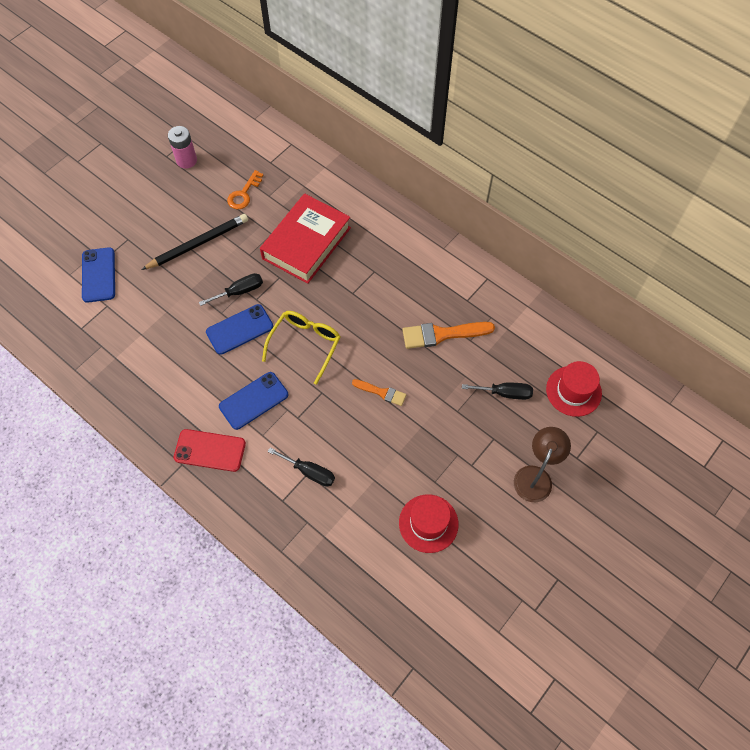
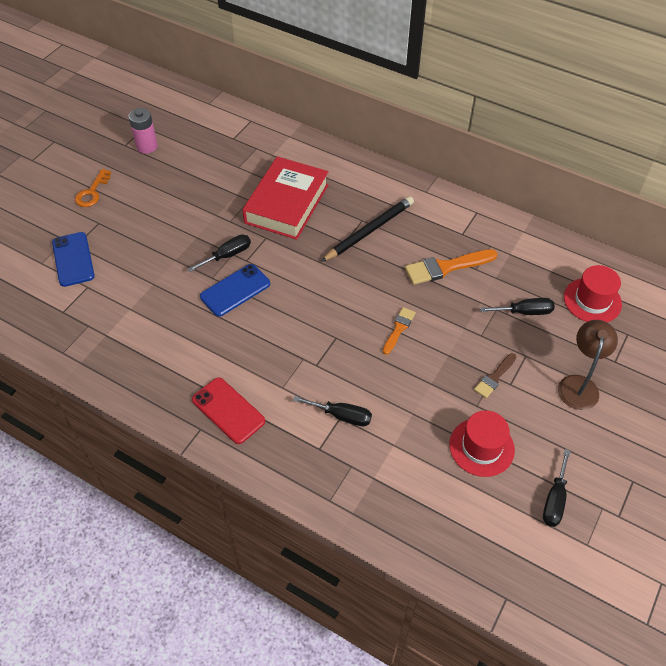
camera: 10 degrees left, 10 degrees down
black pencil [141,214,248,270] -> black pencil moved to [321,196,414,262]
red phone [174,429,246,472] -> red phone turned 45 degrees clockwise [192,377,265,444]
blue phone [219,372,288,430] -> none
orange key [227,170,263,209] -> orange key moved to [75,169,111,207]
yellow glasses [262,311,340,385] -> none
orange brush [352,379,406,406] -> orange brush turned 75 degrees counterclockwise [383,307,416,355]
none -> brown brush [474,353,516,398]
none -> black screwdriver [543,449,571,527]

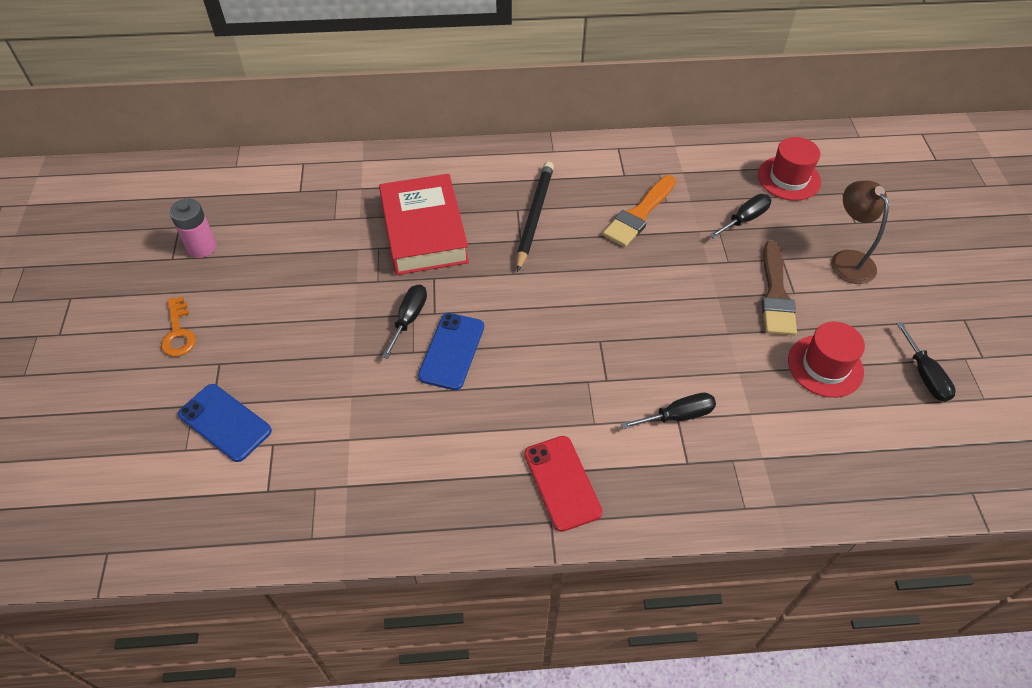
camera: 35 degrees left, 0 degrees up
red phone [192,377,265,444] -> red phone turned 60 degrees clockwise [524,436,602,532]
orange brush [383,307,416,355] -> none
brown brush [474,353,516,398] -> brown brush [762,241,797,335], size x1.70

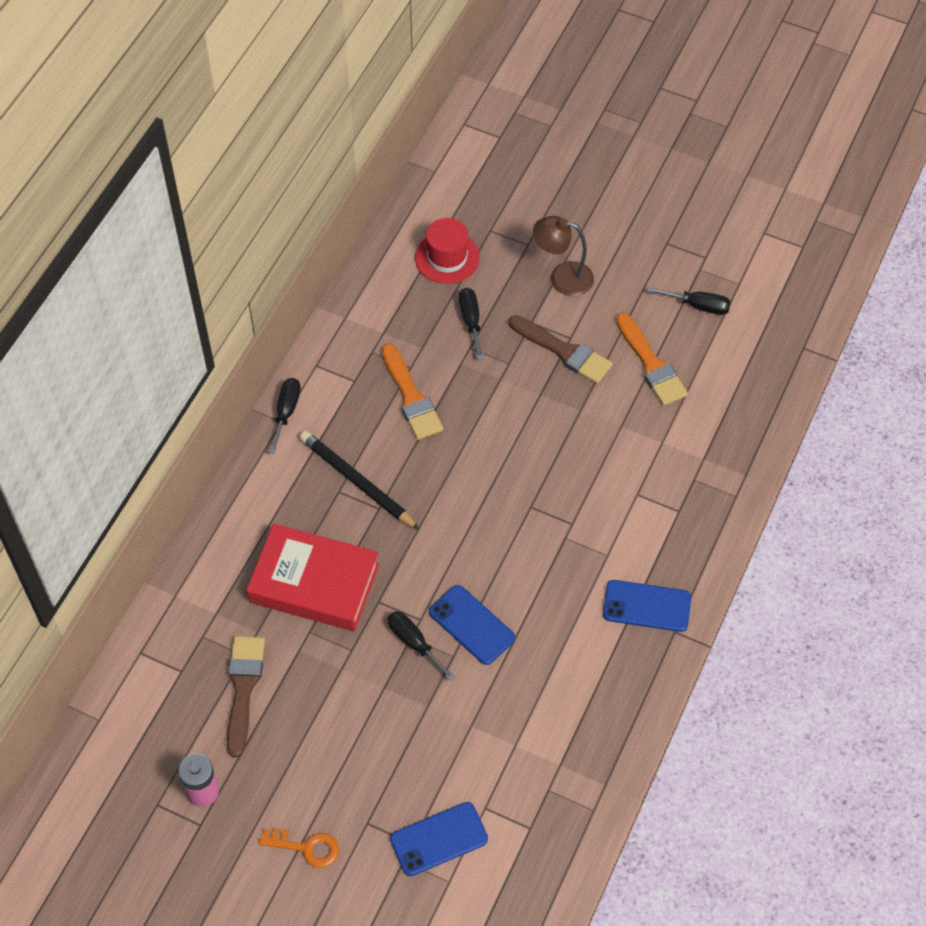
camera: 60 degrees left, 5 degrees up
red phone [524,436,602,532] -> blue phone [603,580,691,632]
black screwdriver [621,393,716,430] -> black screwdriver moved to [269,378,301,454]
red hat [788,322,865,398] -> orange brush [616,312,688,406]
none -> brown brush [227,636,265,758]

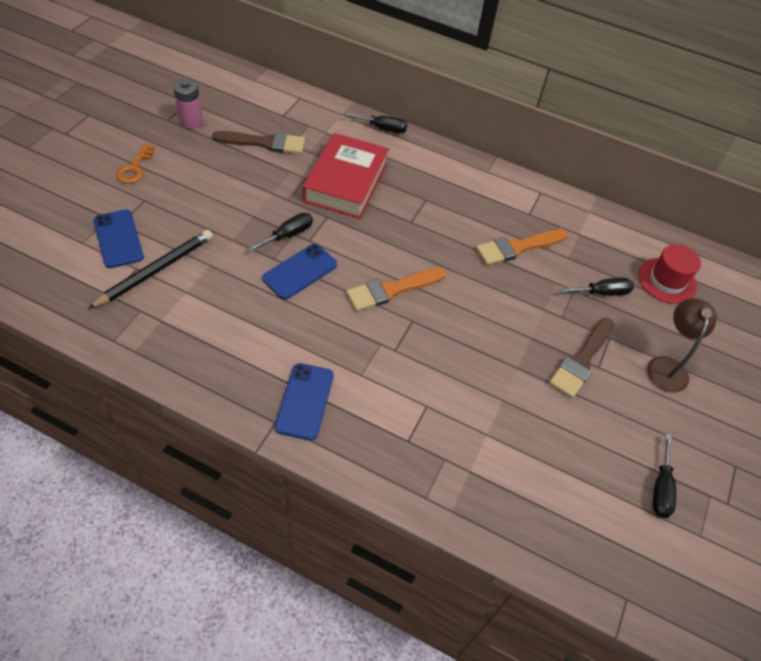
camera: 85 degrees right, 5 degrees down
black screwdriver [269,378,301,454] -> black screwdriver moved to [343,112,408,133]
black pencil [300,431,420,530] -> black pencil moved to [88,230,213,309]
orange brush [616,312,688,406] -> orange brush moved to [346,268,446,311]

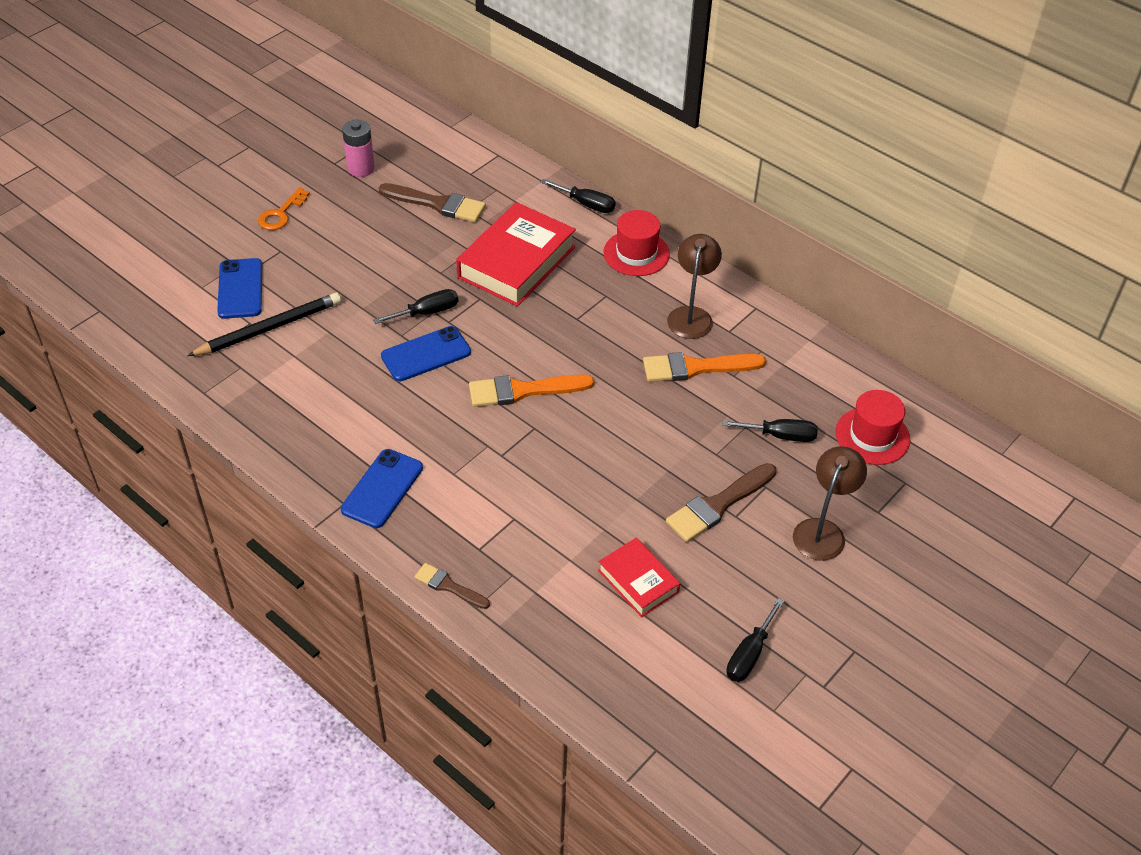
camera: 20 degrees right, 5 degrees down
none -> brown brush [414,563,490,609]
none -> red book [598,538,680,617]
none -> red hat [603,210,670,276]
none -> brown lamp [667,234,722,339]

